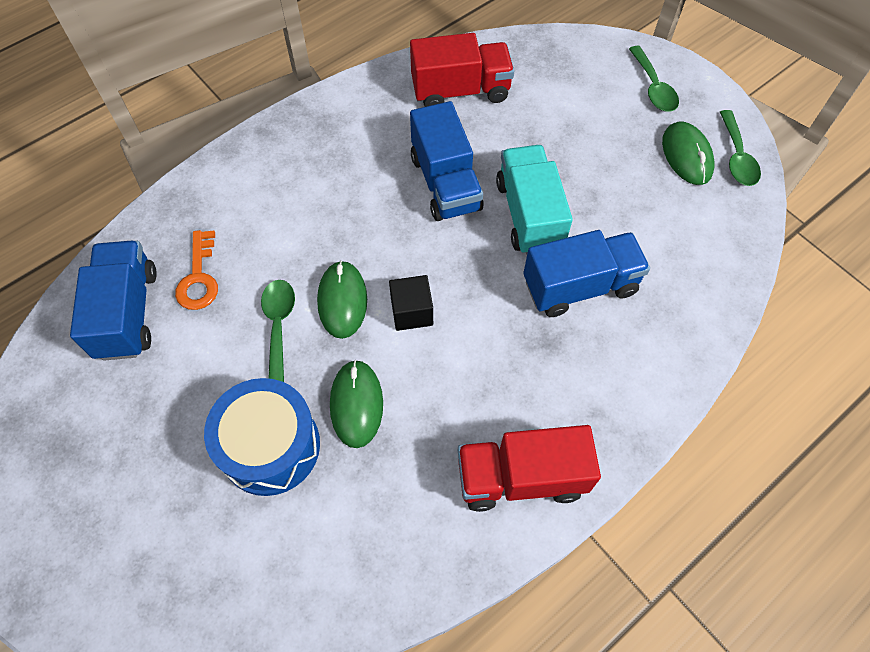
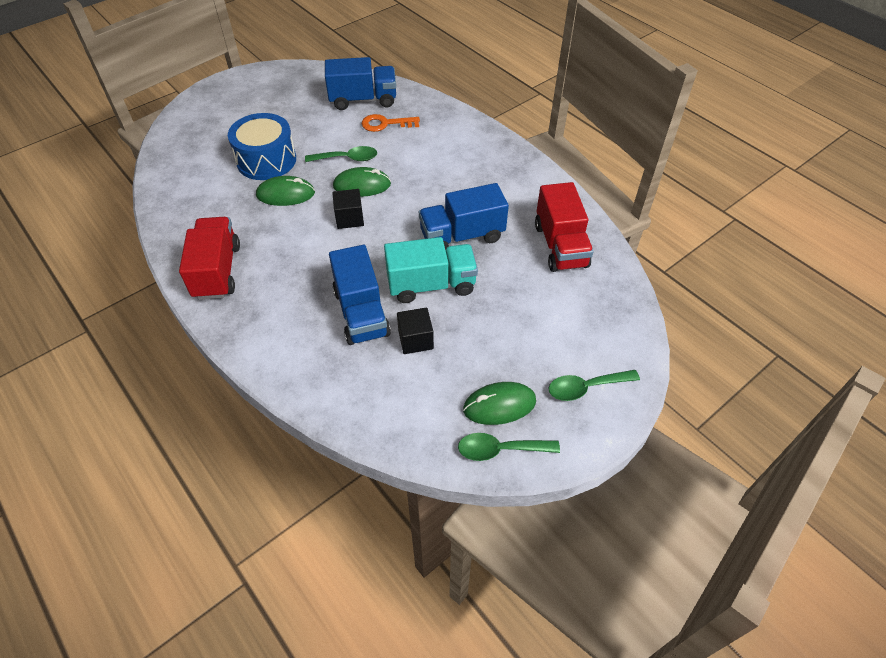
camera: 90 degrees right, 10 degrees down
none -> black cube [397,308,434,354]

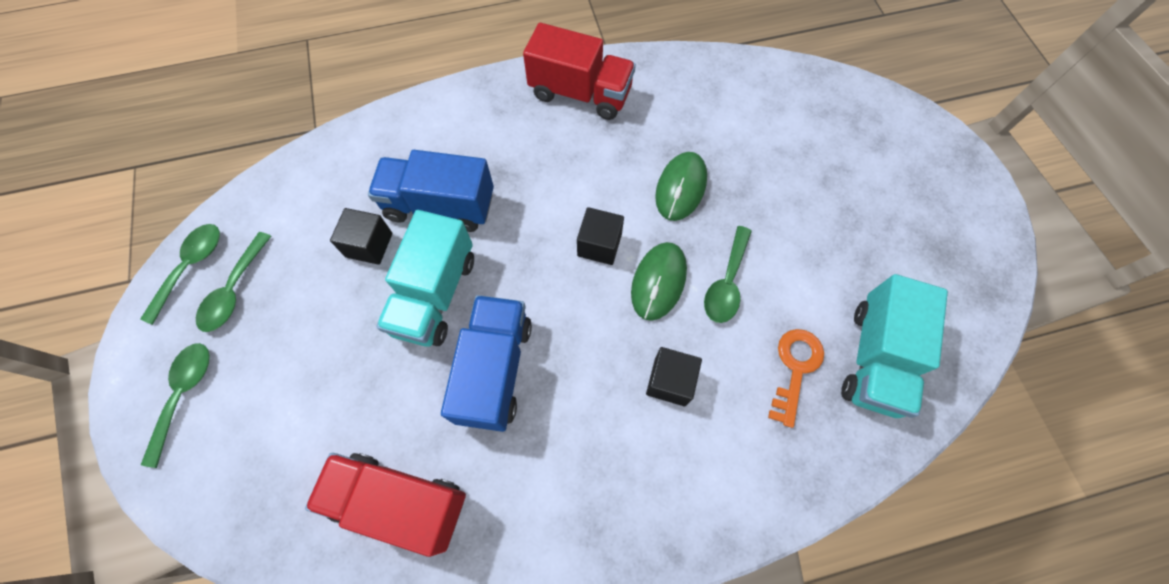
camera: 115 degrees right, 15 degrees up
blue drum [228,113,296,180] -> none
blue truck [325,57,396,110] -> turquoise truck [841,274,948,418]
green mouse [463,382,536,425] -> green spoon [196,232,271,332]
none -> black cube [646,347,702,406]

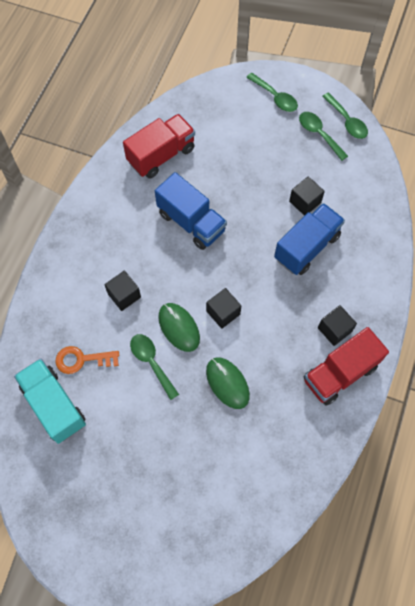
camera: 125 degrees right, 0 degrees up
turquoise truck [376,210,474,347] -> none
orange key [768,329,824,428] -> orange key turned 120 degrees clockwise [55,346,119,374]
none -> black cube [318,305,357,346]

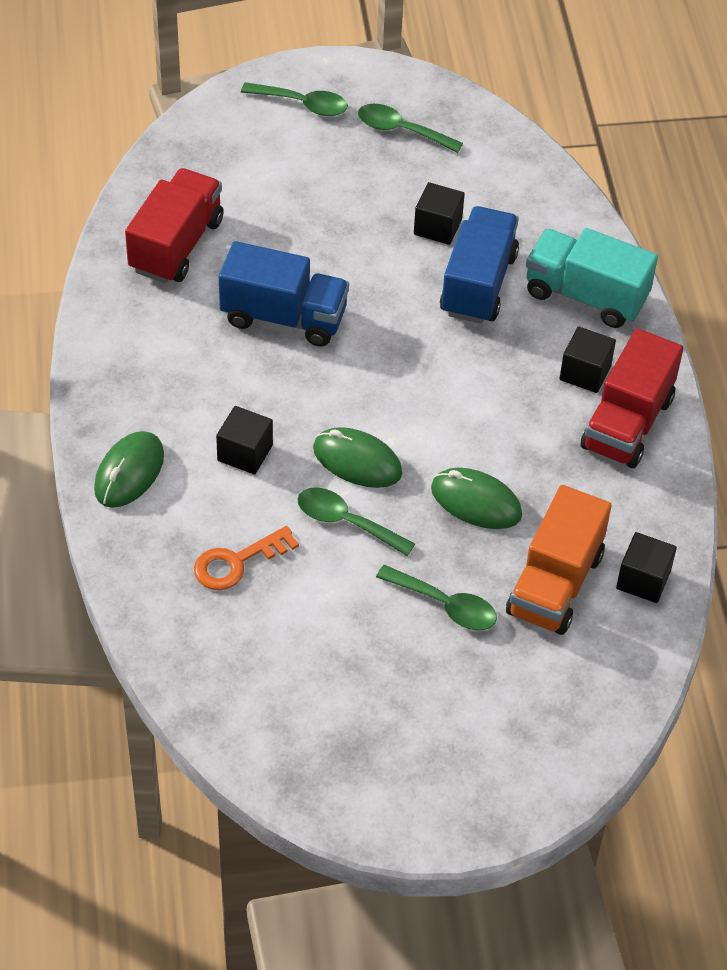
camera: 30 degrees left, 15 degrees down
turquoise truck [14,358,86,444] -> turquoise truck moved to [526,228,658,328]
black cube [206,288,241,329] -> black cube moved to [616,532,677,603]
green spoon [322,92,368,139] -> green spoon moved to [376,565,497,631]
none -> green mouse [94,431,164,508]
none -> orange truck [506,485,611,635]

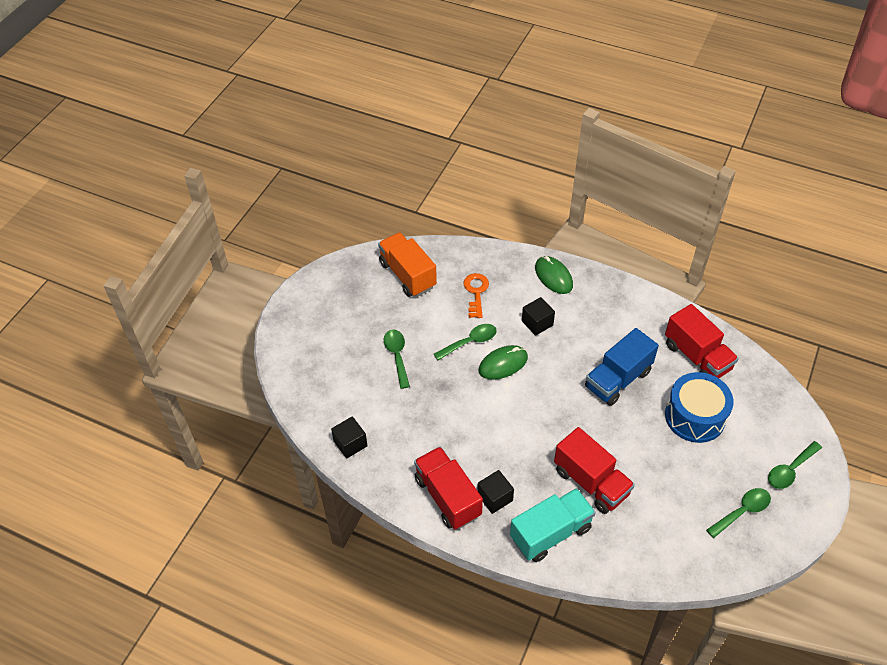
camera: 125 degrees right, 0 degrees up
green spoon [376,565,497,631] -> green spoon turned 105 degrees clockwise [384,330,410,389]
black cube [414,182,465,245] -> none
green mouse [431,468,522,529] -> none
blue truck [440,206,519,324] -> red truck [554,427,635,514]
orange truck [506,485,611,635] -> orange truck moved to [378,232,437,297]
none -> blue drum [665,372,734,443]

